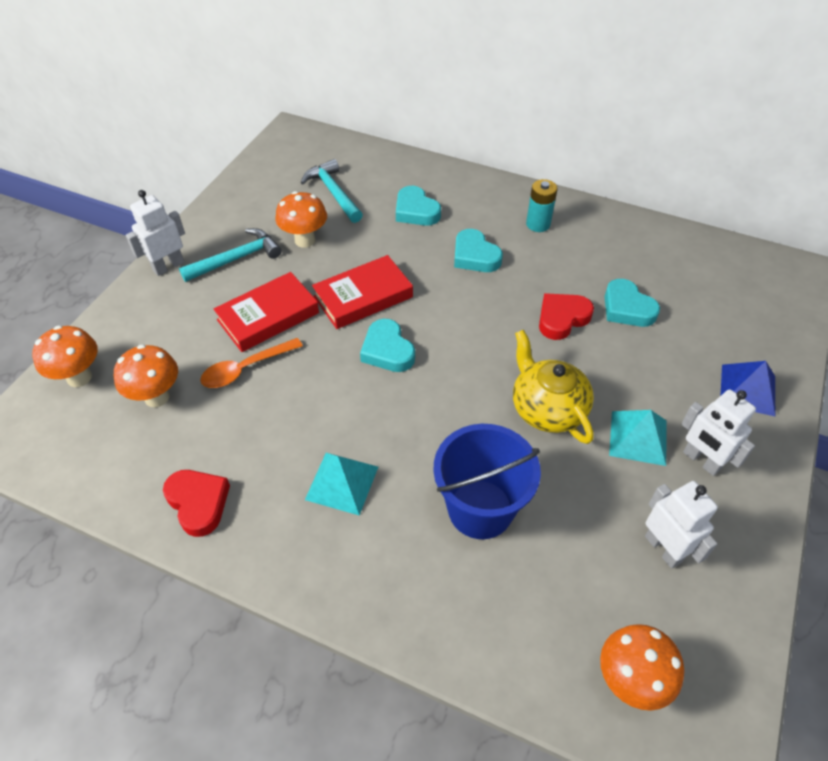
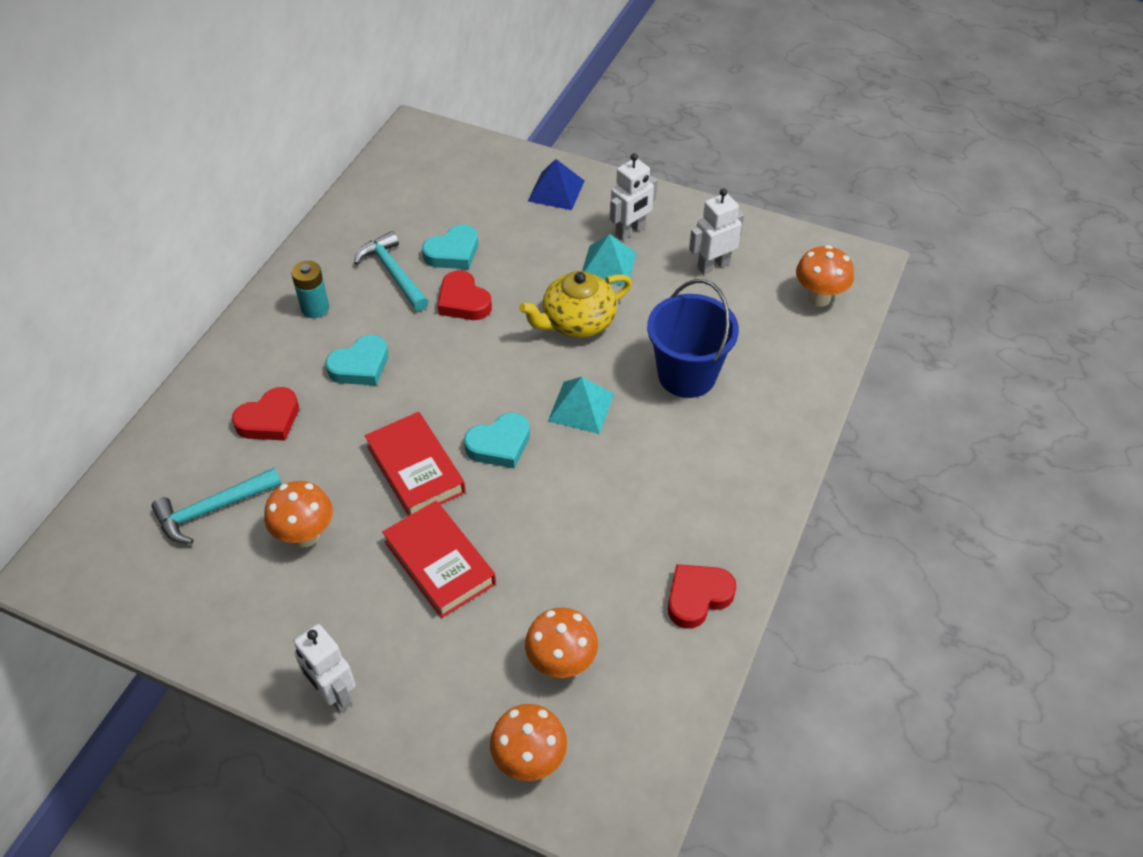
camera: 90 degrees left, 0 degrees up
turquoise hammer [179,228,281,282] -> turquoise hammer moved to [354,231,429,311]
orange spoon [200,338,303,388] -> none
turquoise pyramid [305,453,378,516] -> turquoise pyramid moved to [548,377,614,434]
turquoise heart [396,186,441,226] -> red heart [232,387,299,441]

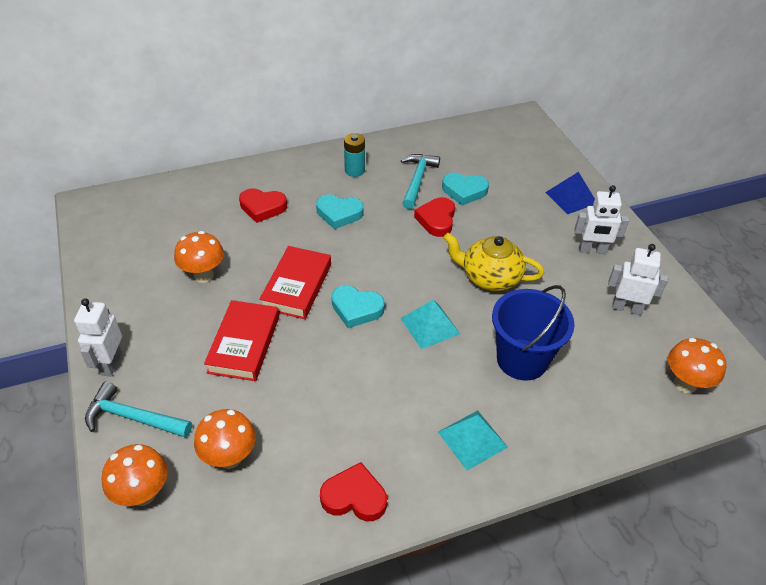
camera: 45 degrees right, 5 degrees down
turquoise hammer [151,468,281,544] -> turquoise hammer moved to [85,382,192,438]
turquoise pyramid [582,234,636,286] -> turquoise pyramid moved to [438,410,508,471]

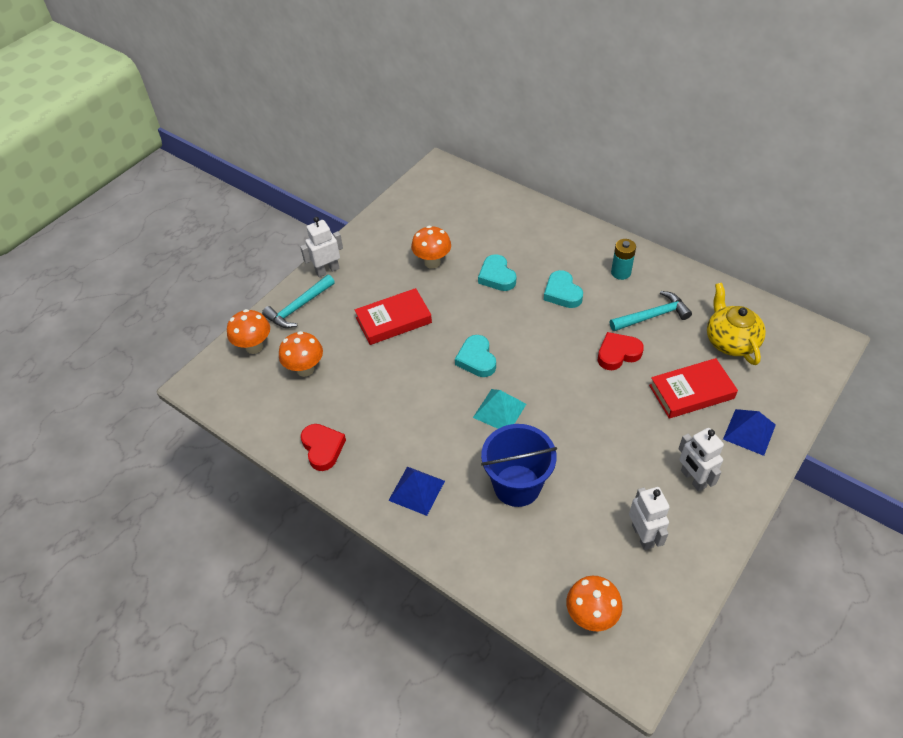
camera: 60 degrees right, 5 degrees up
turquoise hammer [85,382,192,438] -> turquoise hammer turned 120 degrees counterclockwise [262,275,335,328]
red heart [239,188,287,223] -> none
red book [259,246,331,319] -> red book moved to [649,358,738,419]
turquoise pyramid [438,410,508,471] -> blue pyramid [388,467,445,516]
turquoise heart [442,173,489,206] -> turquoise heart moved to [478,254,516,291]
yellow teapot [444,233,544,291] -> yellow teapot moved to [707,283,766,365]

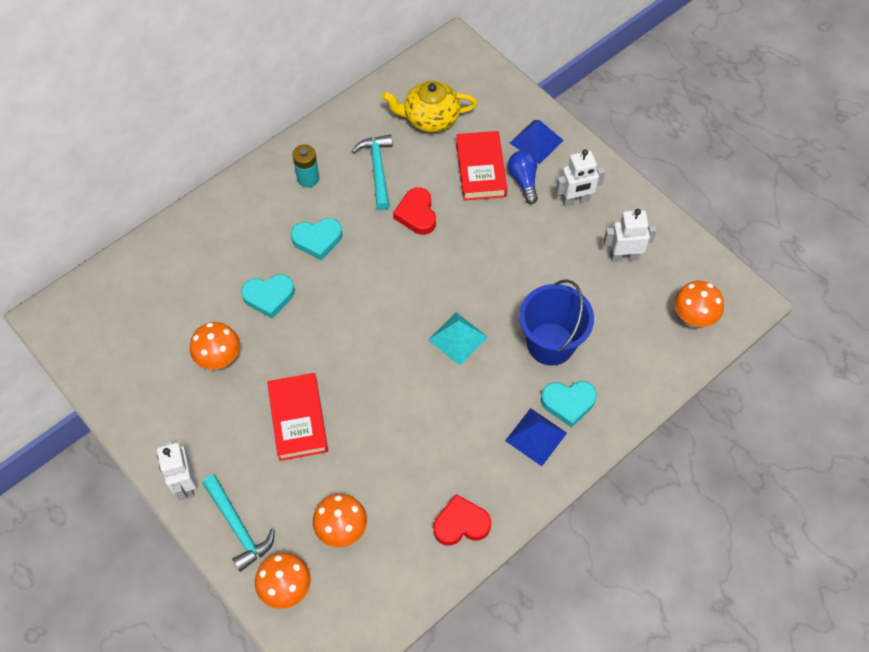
camera: 80 degrees left, 10 degrees up
turquoise heart [455,335,496,377] -> turquoise heart moved to [541,381,597,428]
none -> blue light bulb [508,150,538,204]

